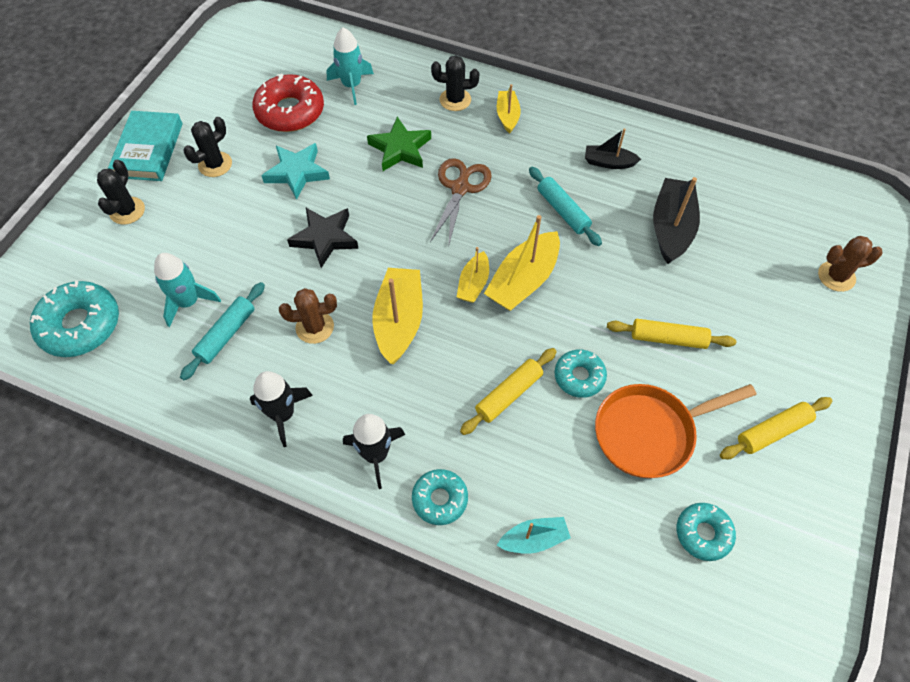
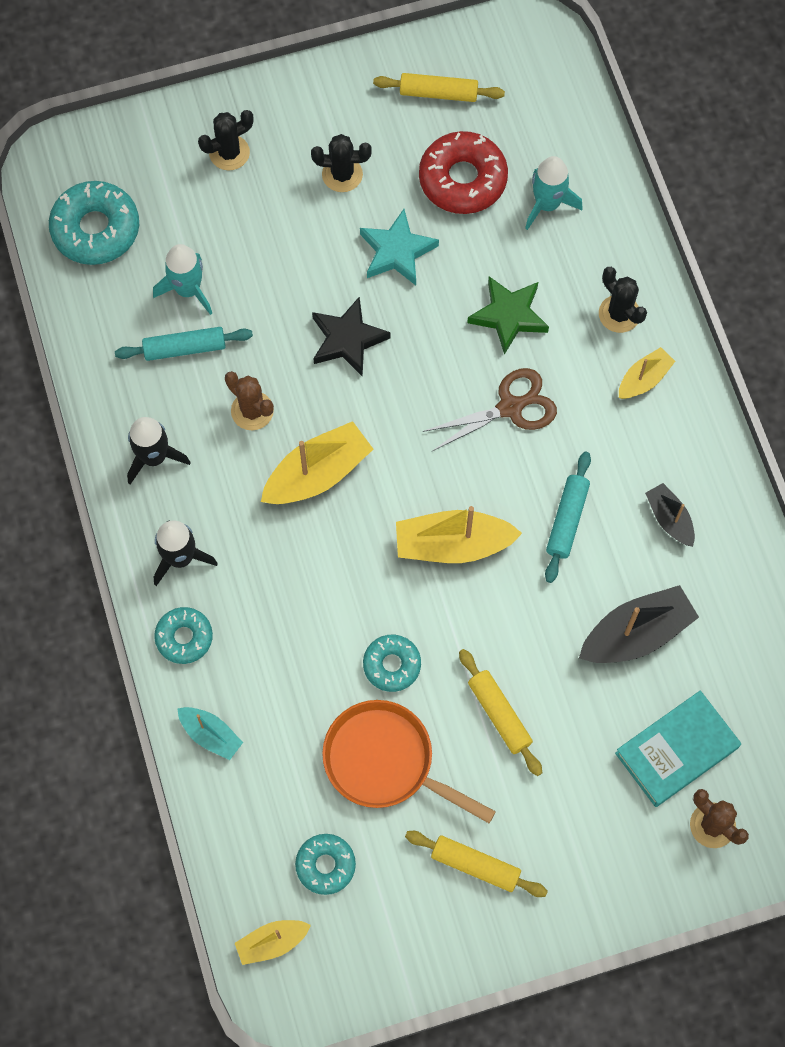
camera: 50 degrees right, 10 degrees up
turquoise book [108,111,183,181] -> turquoise book moved to [615,690,741,807]
yellow boat [457,247,489,303] -> yellow boat moved to [235,920,311,965]
yellow rolling pin [460,348,557,435] -> yellow rolling pin moved to [373,73,505,102]

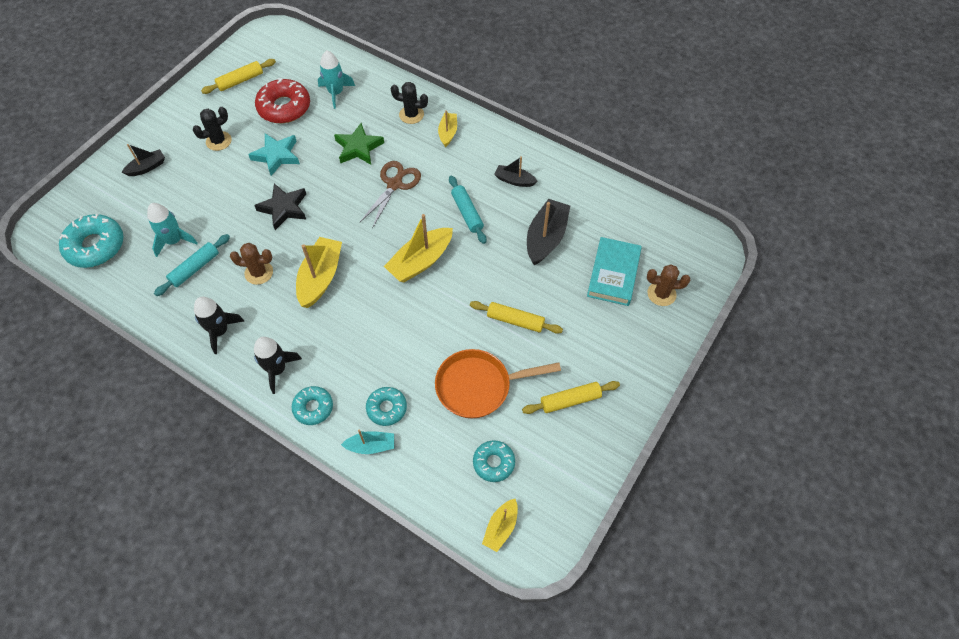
camera: 40 degrees left, 10 degrees down
black cactus [198,110,254,170] -> black boat [122,144,165,176]
turquoise donut [363,635,421,692] -> turquoise donut moved to [366,387,407,426]

